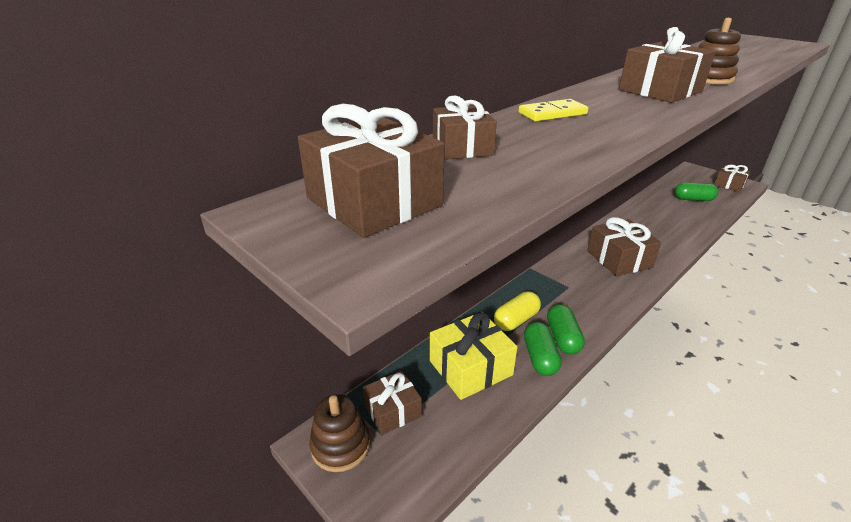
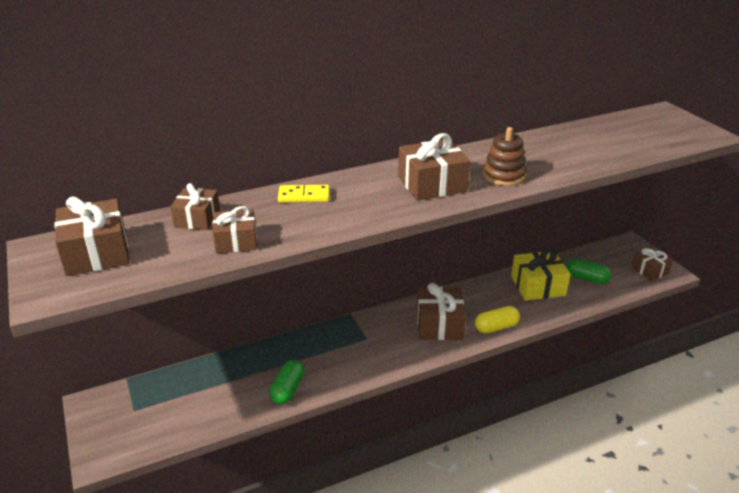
camera: 20 degrees right, 0 degrees up
brown stacking toy [309,394,370,472] -> none
brown gift [363,371,422,435] -> brown gift moved to [213,206,257,253]
yellow gift [430,312,518,400] -> yellow gift moved to [511,248,571,301]
yellow capsule [494,291,541,331] -> yellow capsule moved to [475,306,520,334]
green capsule [547,304,585,355] -> none

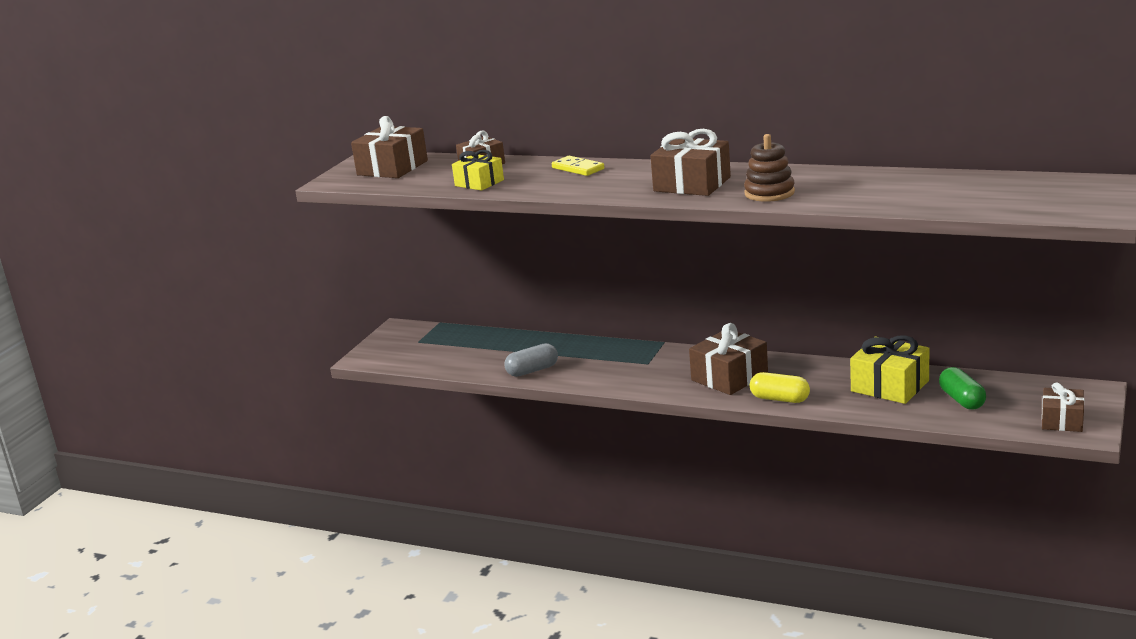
camera: 50 degrees right, 10 degrees down
brown gift [213,206,257,253] -> yellow gift [452,150,504,191]
green capsule [269,360,305,405] -> grey capsule [504,343,558,377]

